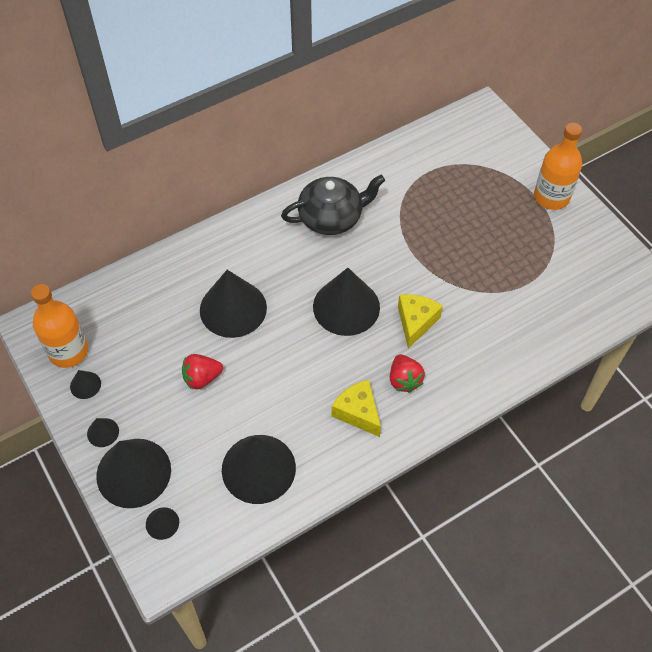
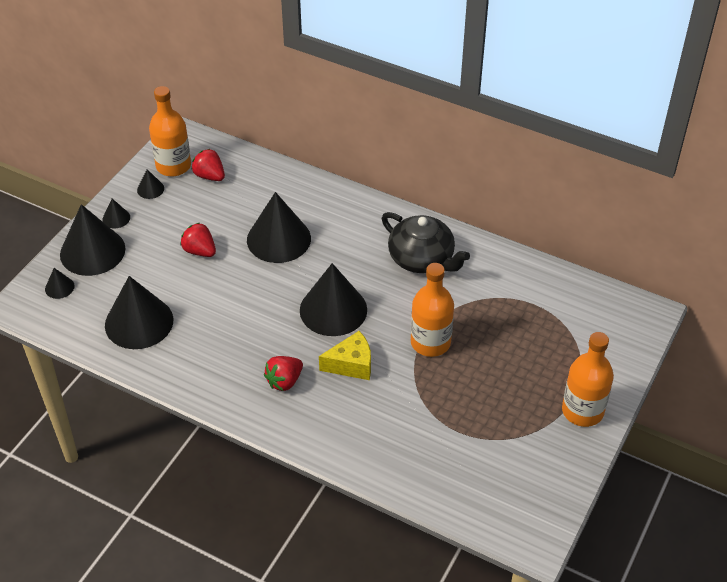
camera: 60 degrees right, 10 degrees down
yellow cheese [332,380,381,437] -> none
none -> red strawberry [191,149,225,181]
none -> orange bottle [411,263,454,357]

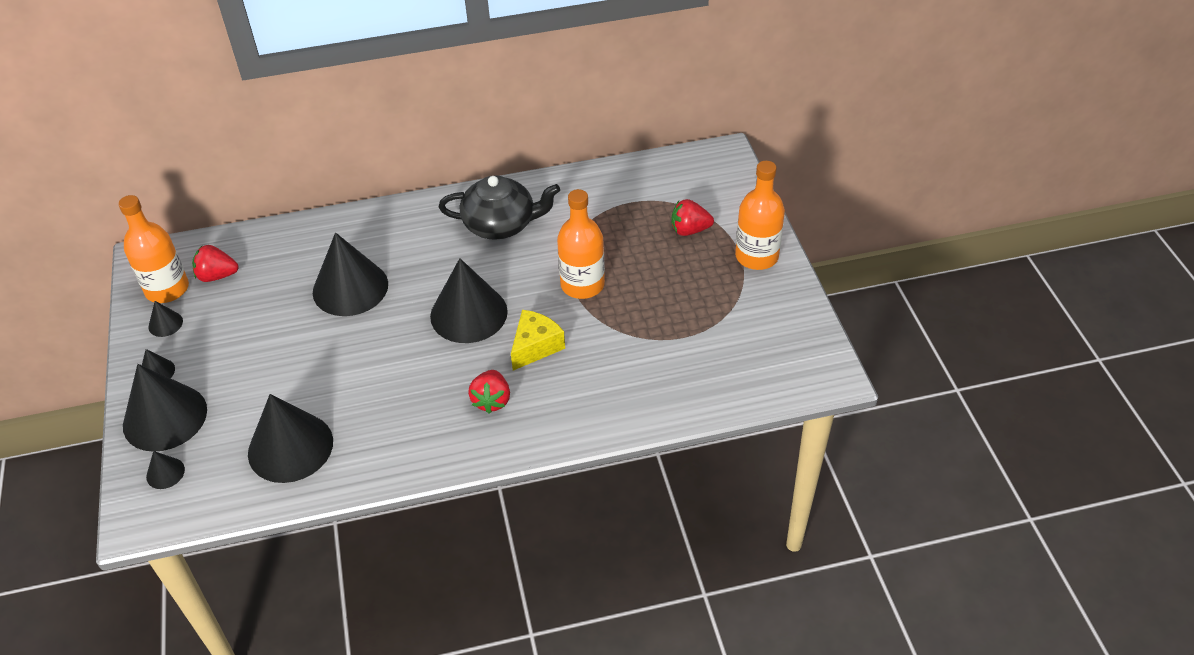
camera: 40 degrees left, 0 degrees up
red strawberry [180,223,216,257] -> red strawberry moved to [671,199,714,236]

